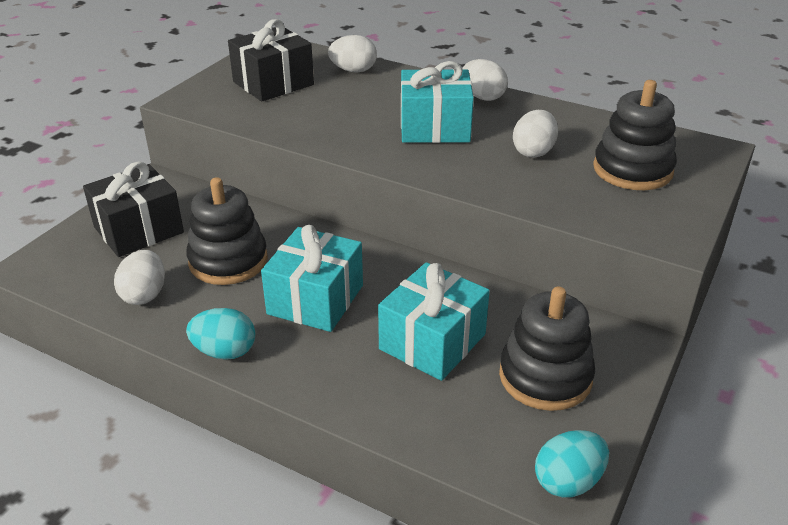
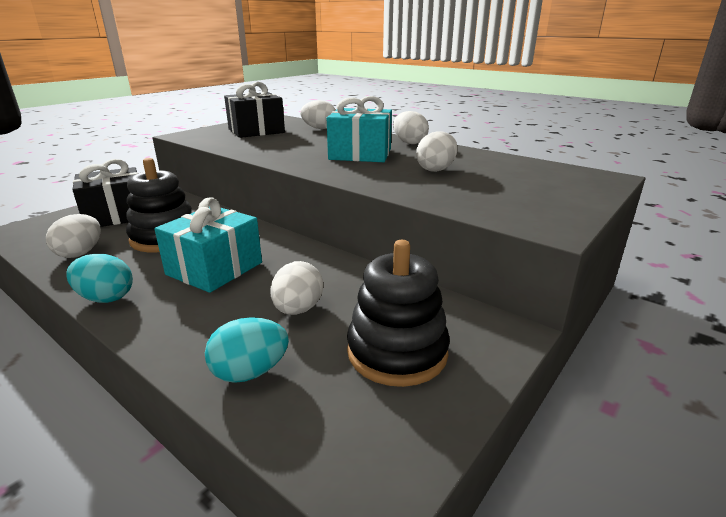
camera: 10 degrees right, 10 degrees down
turquoise gift [378,262,490,381] -> white egg [270,261,323,315]
turquoise egg [535,430,609,498] -> turquoise egg moved to [205,317,289,383]
black stacking toy [593,80,677,190] -> none

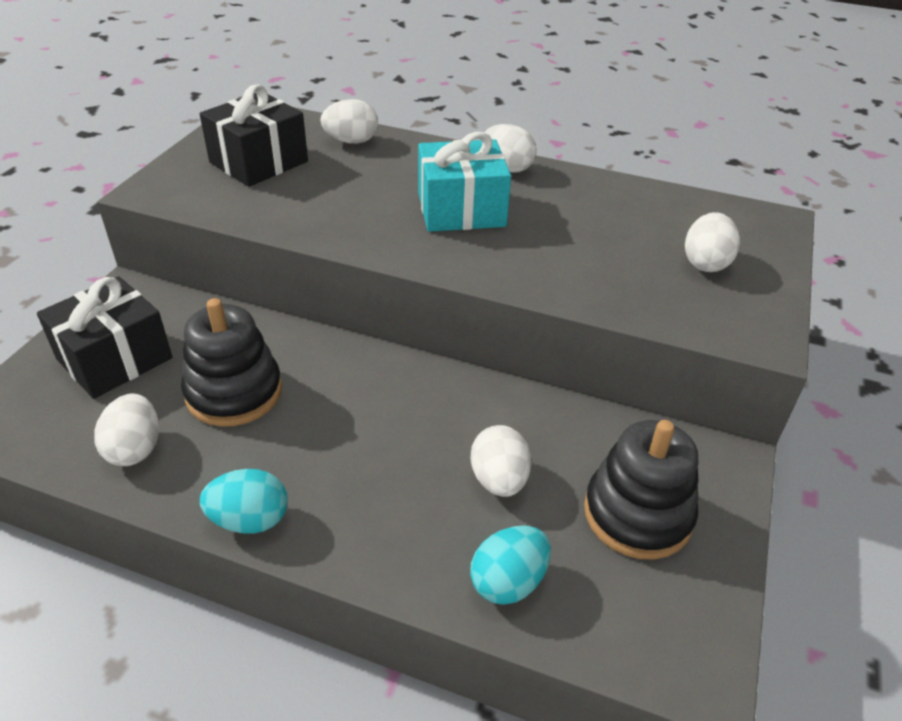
camera: 20 degrees left, 15 degrees up
turquoise gift [154,197,262,293] -> none
white egg [416,131,458,172] -> white egg moved to [685,212,740,272]

